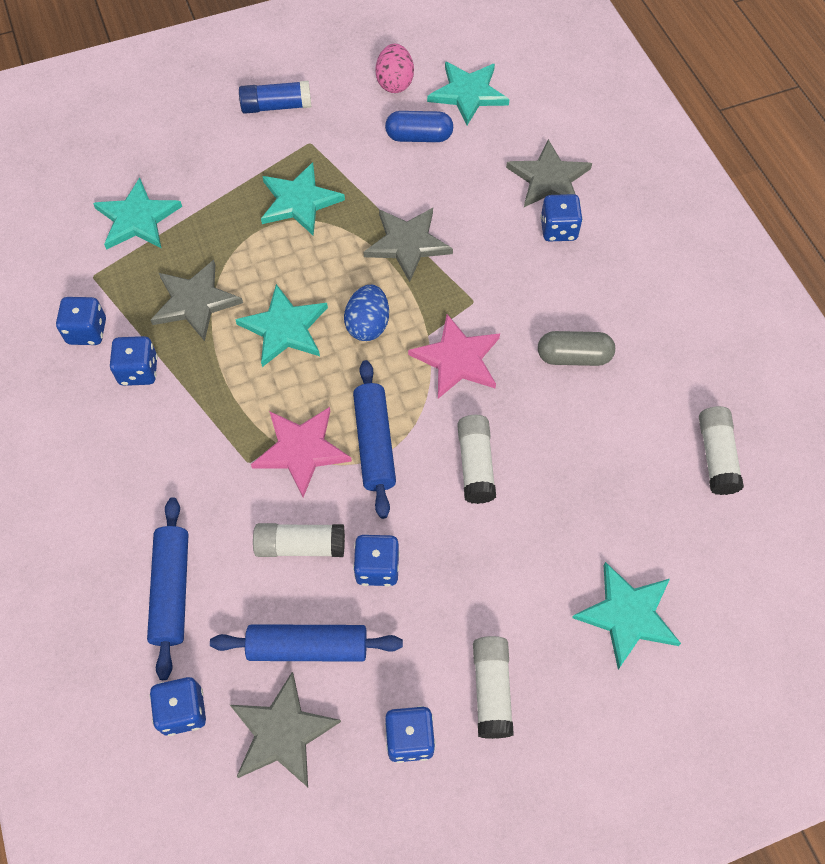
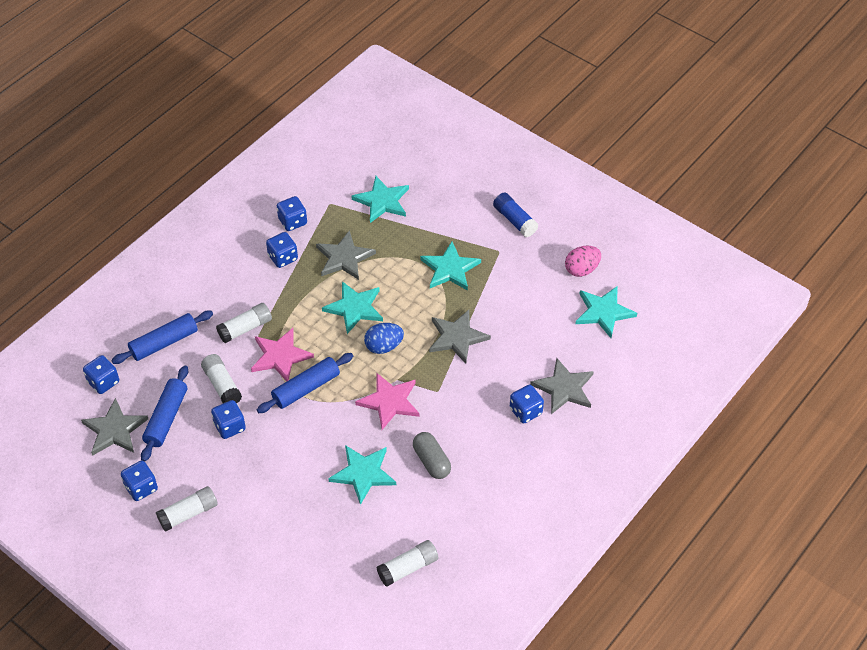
camera: 60 degrees right, 10 degrees down
blue rolling pin [210,624,403,662] -> blue rolling pin turned 45 degrees clockwise [141,365,188,462]
blue capsule [385,111,453,142] -> none
white glue stick [457,415,496,504] -> white glue stick moved to [216,303,272,343]
turquoise star [572,562,681,669] -> turquoise star moved to [328,445,396,505]

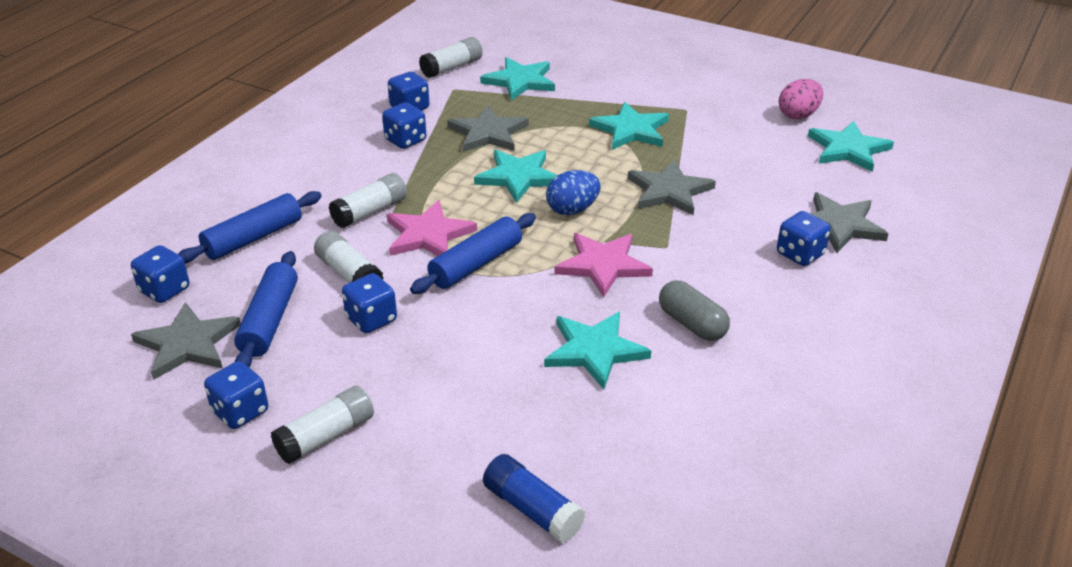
camera: 10 degrees left, 15 degrees down
white glue stick [376,540,439,587] -> white glue stick moved to [419,37,483,78]
blue glue stick [493,192,538,237] -> blue glue stick moved to [483,454,585,543]

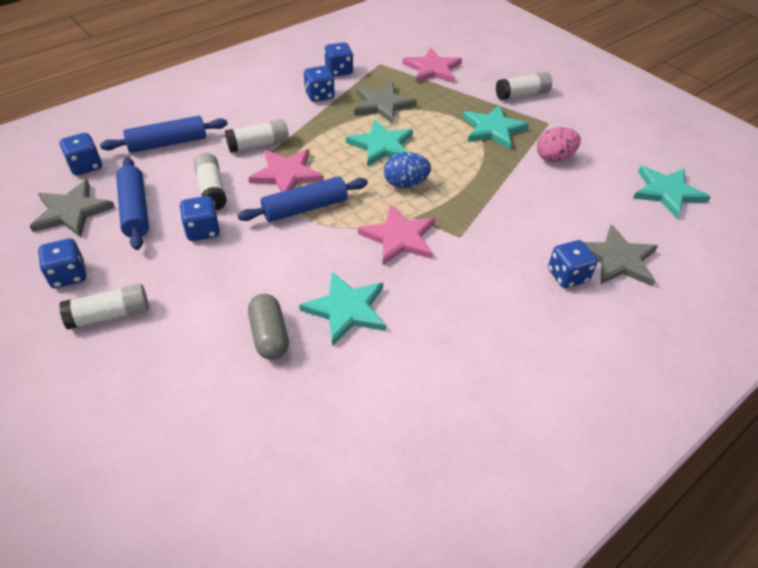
camera: 20 degrees right, 10 degrees up
blue rolling pin [234,251,298,367] -> blue rolling pin turned 45 degrees counterclockwise [116,157,149,250]
white glue stick [419,37,483,78] -> white glue stick moved to [496,72,552,100]
turquoise star [480,57,555,100] -> pink star [402,48,462,83]
blue glue stick [483,454,585,543] -> none
grey star [628,160,716,215] -> none
grey capsule [659,281,730,341] -> grey capsule moved to [248,294,289,360]
pink egg [779,79,823,119] -> pink egg moved to [537,127,581,162]

